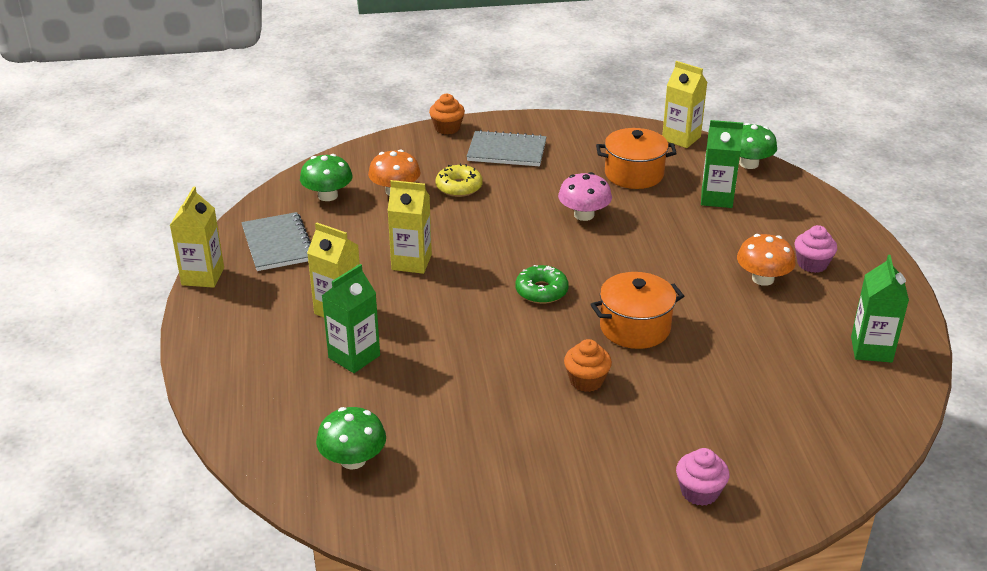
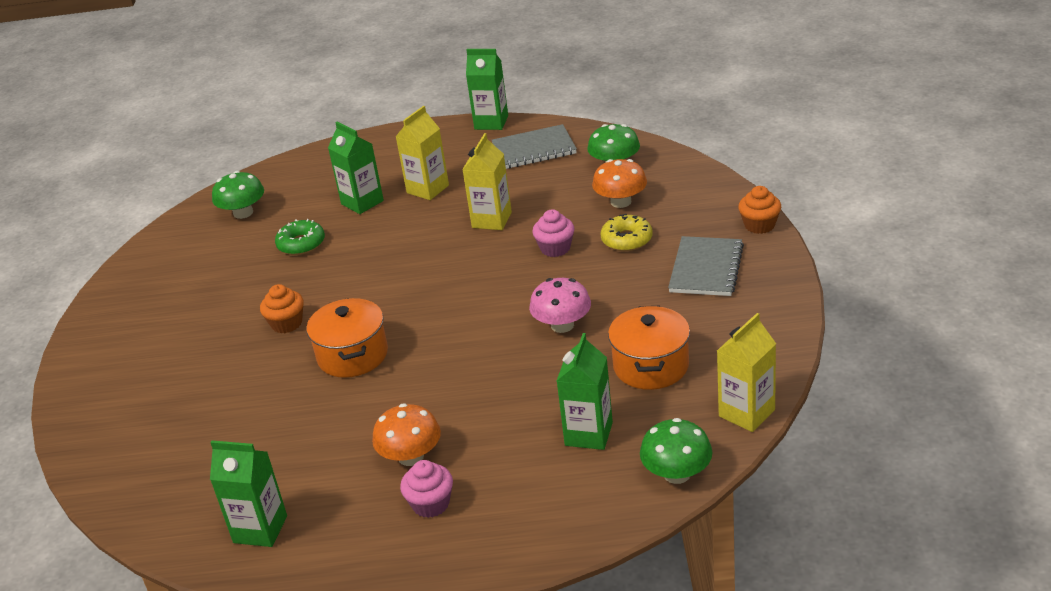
camera: 100 degrees right, 0 degrees up
yellow carton [170,186,224,288] -> green carton [466,49,508,130]
green donut [515,265,569,304] -> green donut moved to [275,219,325,255]
pink cupcake [676,448,729,506] -> pink cupcake moved to [532,209,574,257]

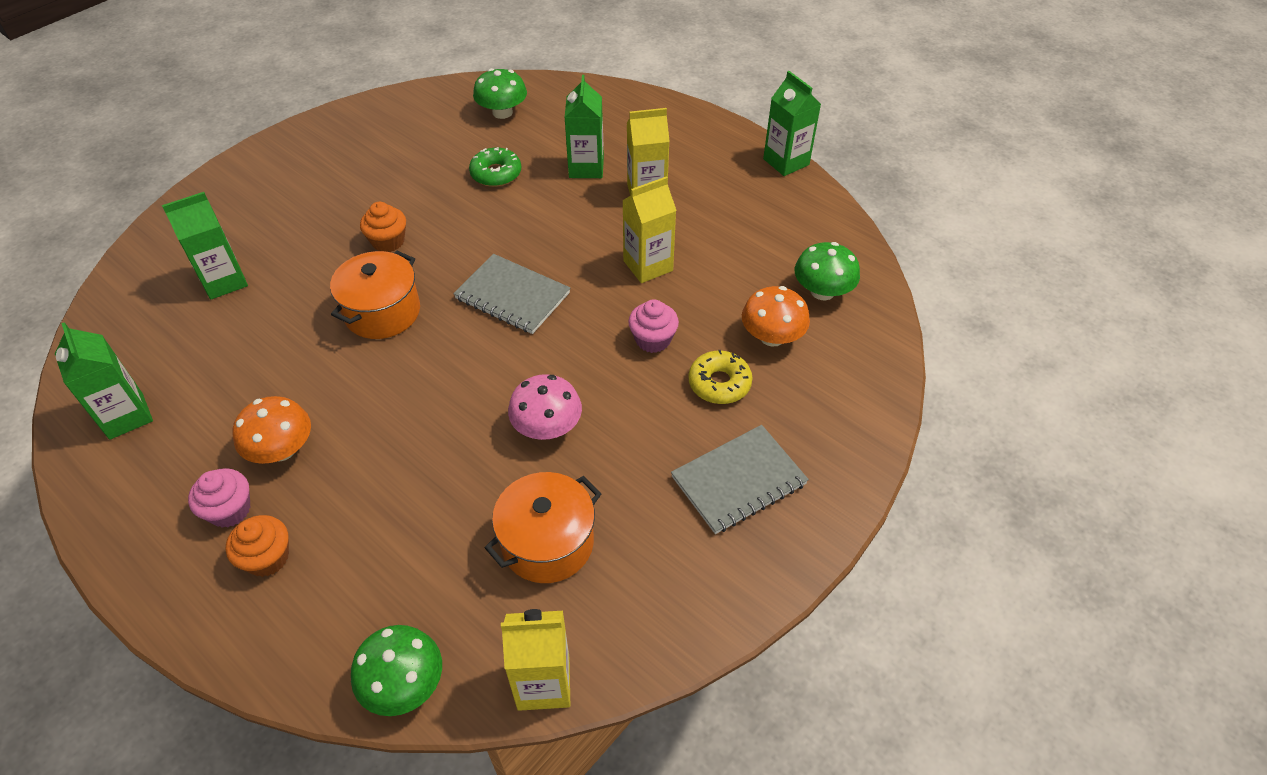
camera: 40 degrees right, 15 degrees up
grey notebook [492,124,577,169] -> grey notebook moved to [453,254,570,334]
green carton [557,333,613,450] -> green carton moved to [162,192,248,299]
orange cupcake [738,186,781,234] -> orange cupcake moved to [226,515,289,577]

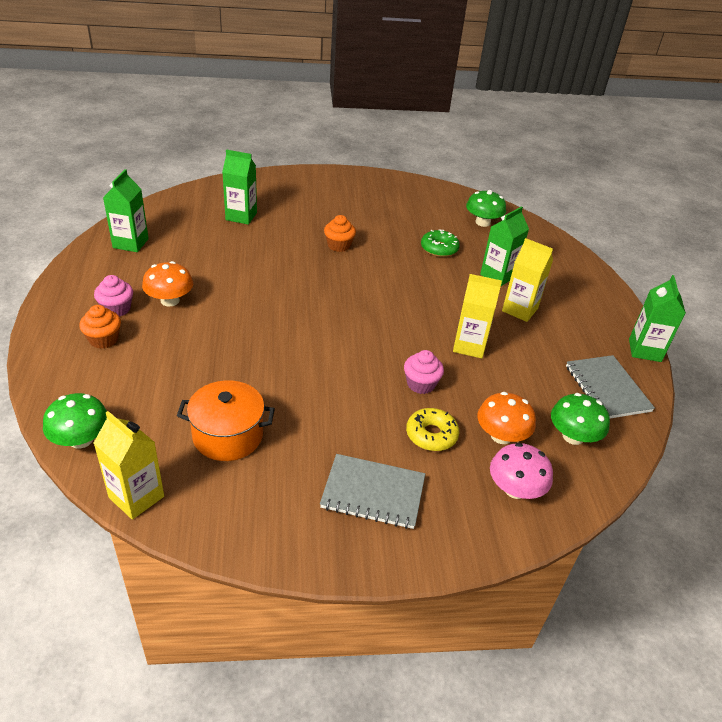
camera: 40 degrees right, 10 degrees down
orange pot [330,251,420,339] -> none
grey notebook [453,254,570,334] -> grey notebook moved to [566,355,655,418]
pink mushroom [508,374,582,440] -> pink mushroom moved to [490,443,553,499]

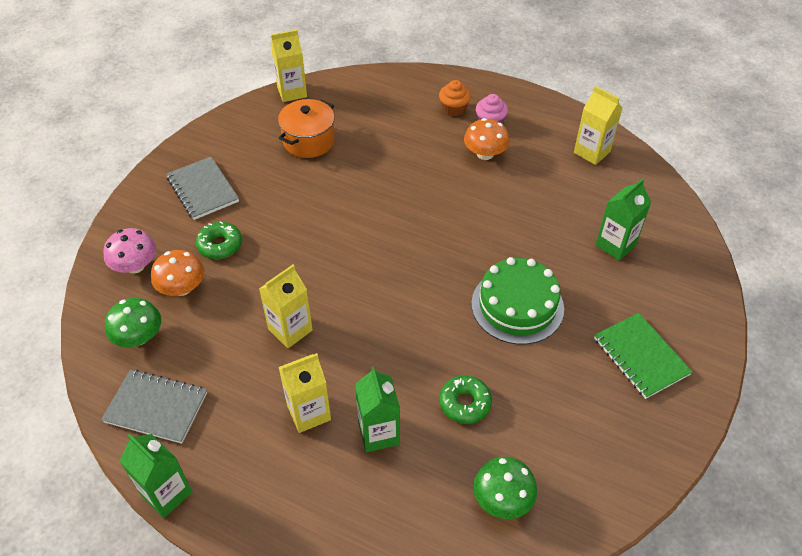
camera: 125 degrees right, 10 degrees up
green mushroom [43,393,107,449] -> none
green carton [103,169,149,252] -> yellow carton [574,86,623,165]
grey notebook [320,454,425,529] -> grey notebook turned 75 degrees counterclockwise [166,157,239,220]
orange cupcake [324,215,356,252] -> green cake [471,257,564,344]
pink cupcake [404,350,444,394] -> none
yellow donut [406,408,459,451] -> green donut [196,221,242,259]
none -> green notebook [594,313,692,399]

